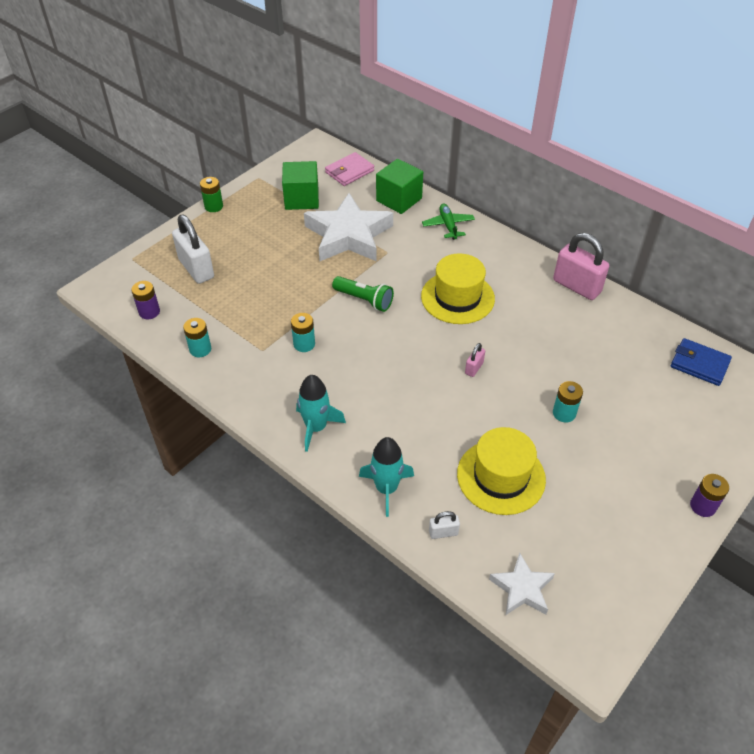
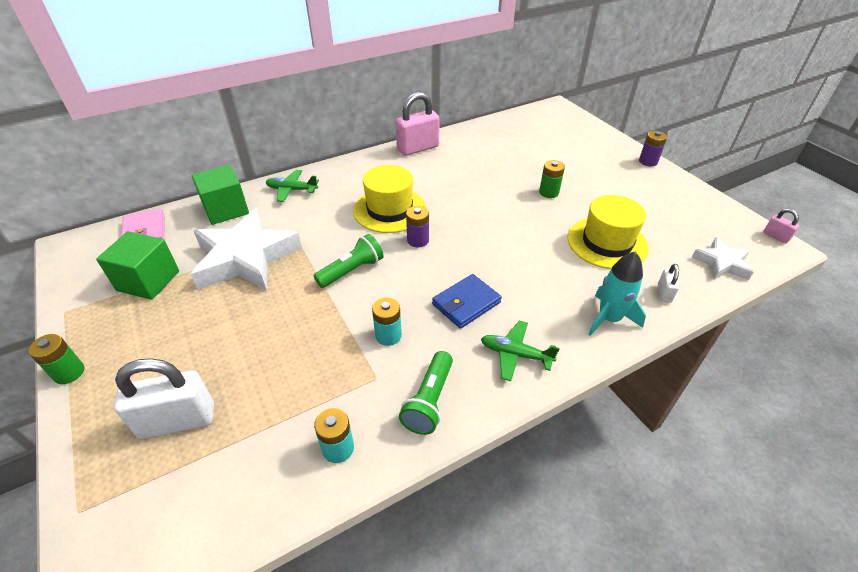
camera: 70 degrees left, 5 degrees down
purple battery [131,281,160,319] -> purple battery moved to [406,206,429,247]
turquoise rocket [296,375,346,452] -> green plane [481,320,560,381]
pink padlock [465,343,485,377] -> pink padlock moved to [763,209,799,243]
turquoise battery [553,381,583,422] -> green battery [539,160,565,198]
blue wallet [670,338,732,386] -> blue wallet moved to [432,274,502,329]
none -> green flashlight [399,351,453,435]

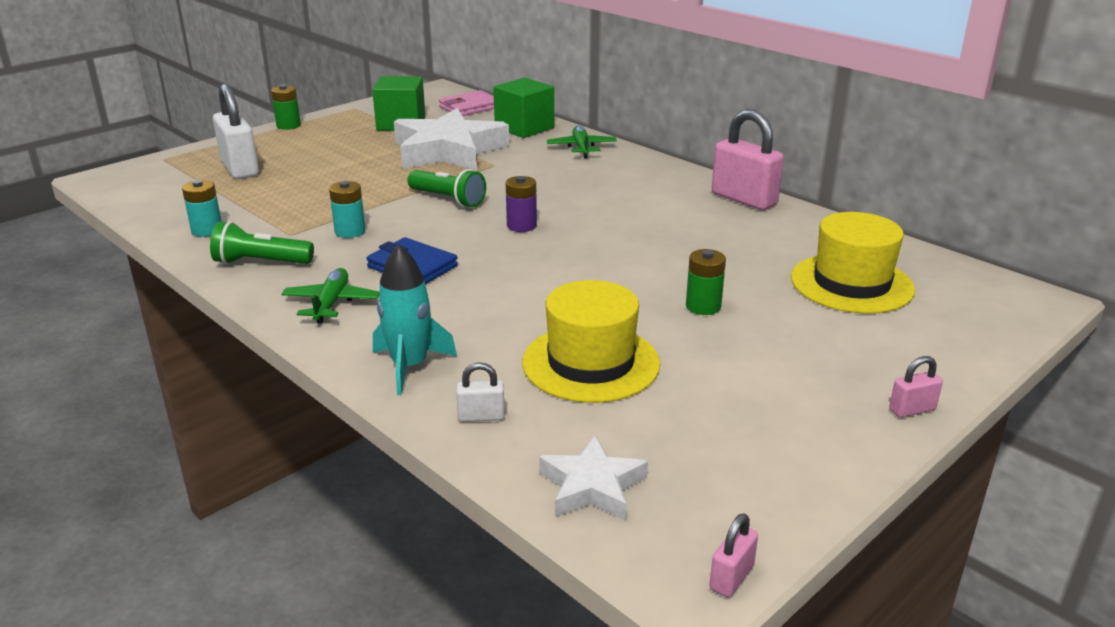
camera: 75 degrees right, 15 degrees down
yellow hat [353,165,426,233] -> yellow hat moved to [791,212,915,314]
purple battery [639,131,667,166] -> pink padlock [889,356,943,418]

